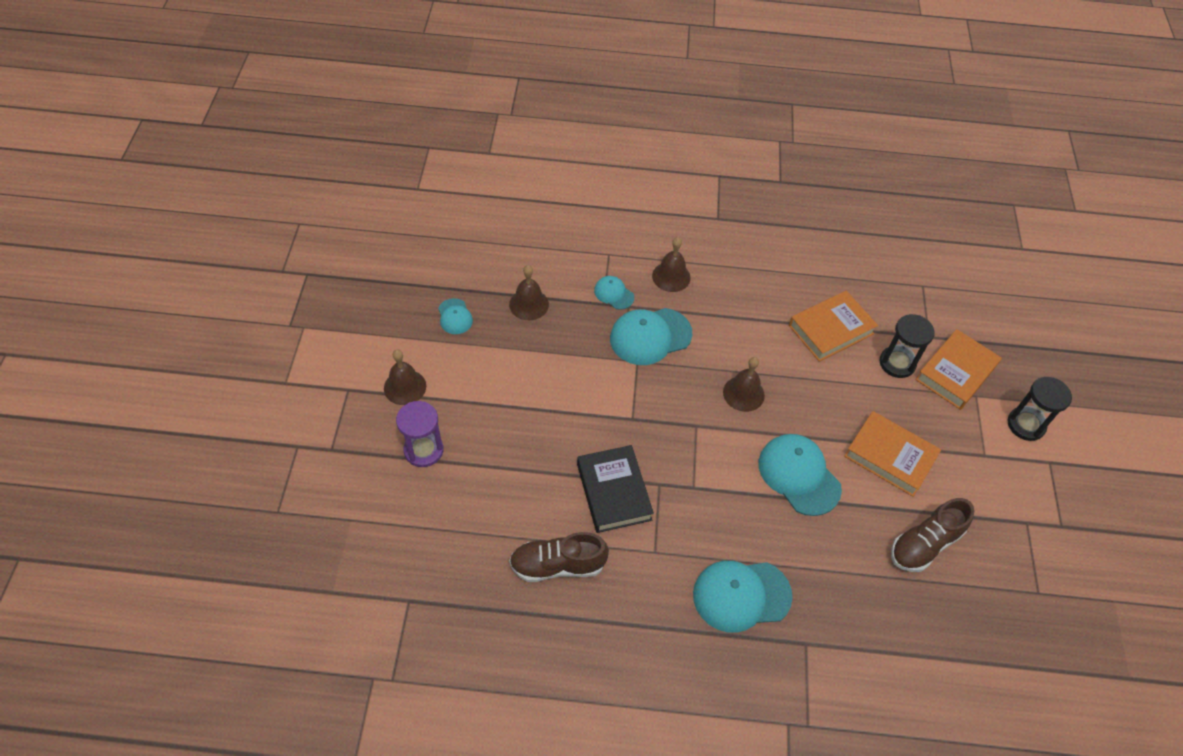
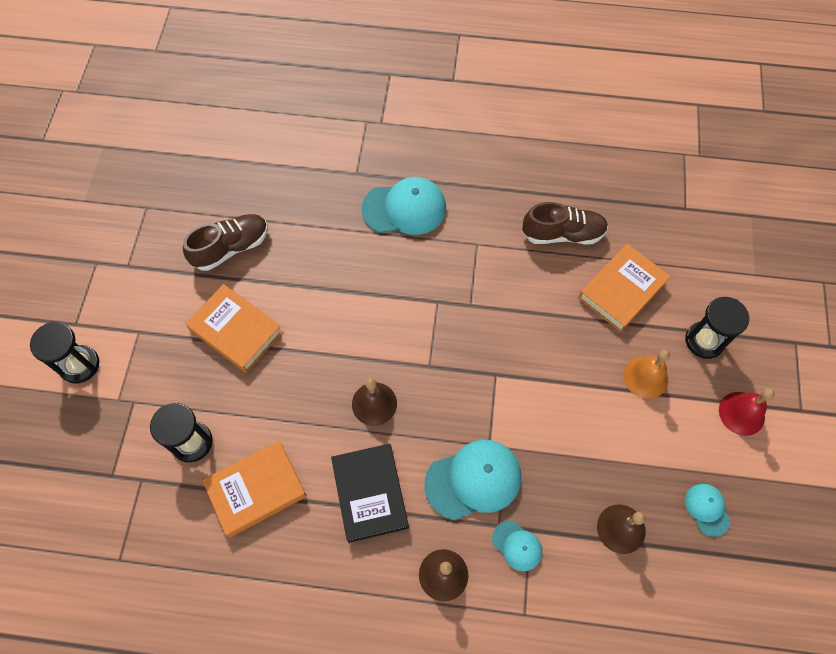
camera: 175 degrees left, 10 degrees up
brown bell [384,350,426,405] -> red bell [719,388,775,436]
purple hourglass [396,401,443,467] -> black hourglass [685,297,749,359]
black book [577,445,654,533] -> black book moved to [331,444,409,543]
turquoise cap [759,434,842,516] -> none
orange book [915,329,1002,410] -> orange book moved to [578,244,671,332]
none -> orange bell [623,350,670,399]

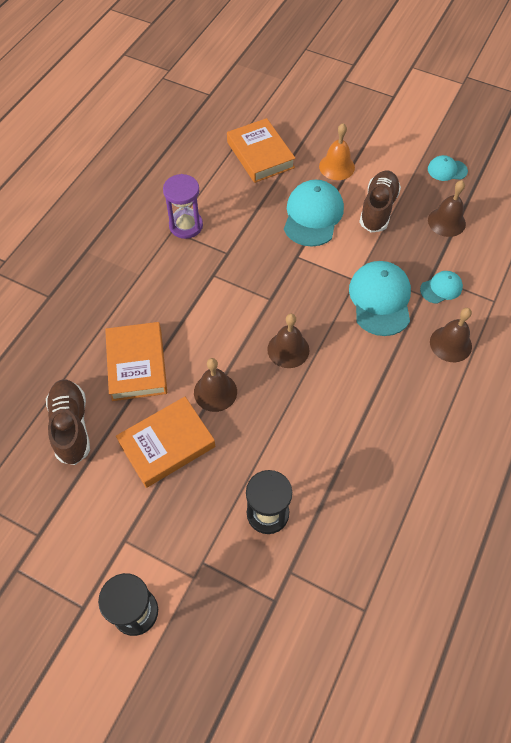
camera: 70 degrees left, 5 degrees down
orange book [202,441,307,537] -> orange book moved to [105,322,167,401]
black book [331,444,409,543] -> none
turquoise cap [362,177,446,235] -> turquoise cap moved to [284,180,344,246]
brown shoe [522,202,608,244] -> brown shoe moved to [359,170,401,233]
black hourglass [685,297,749,359] -> none
red bell [719,388,775,436] -> none
none -> purple hourglass [163,174,203,239]
none -> brown bell [194,358,237,412]

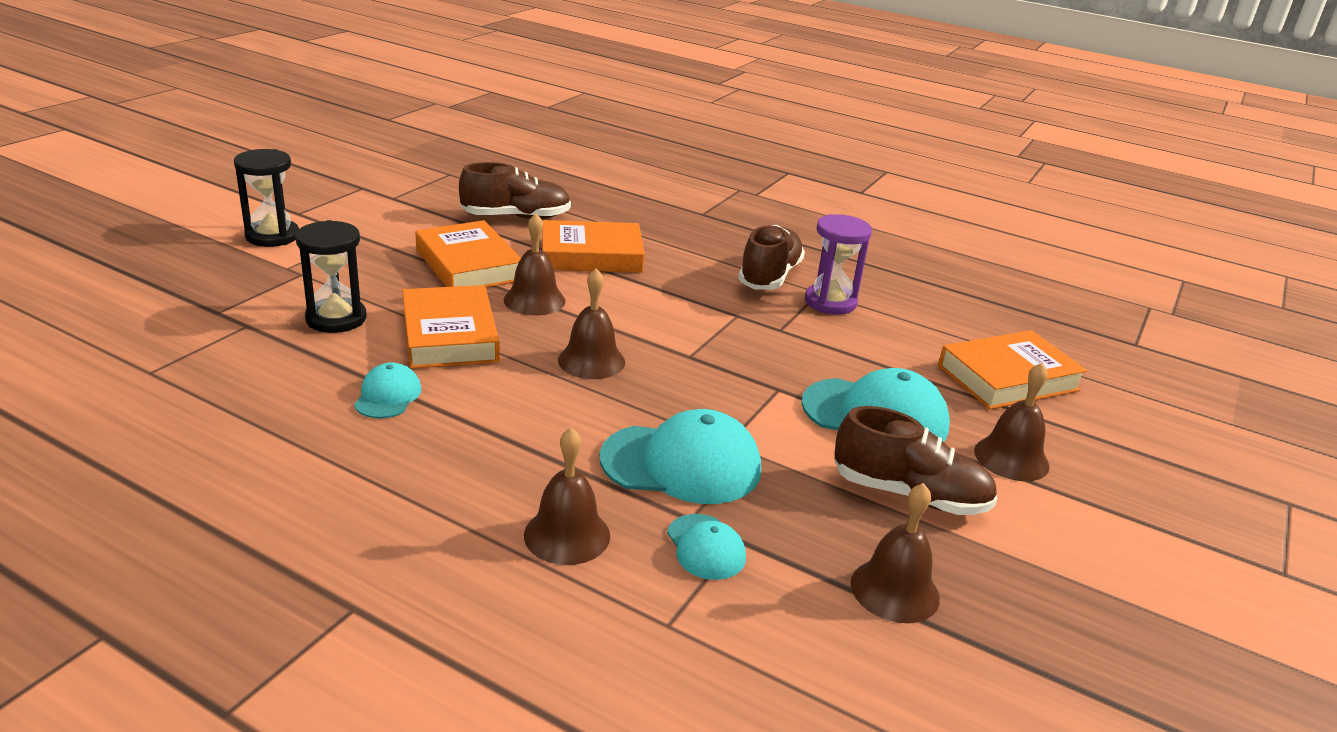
camera: 90 degrees right, 30 degrees down
orange bell [319,123,355,180] -> brown bell [974,363,1050,481]
turquoise cap [428,155,468,181] -> turquoise cap moved to [354,362,421,419]
none -> orange book [402,285,500,369]
none -> brown shoe [738,225,805,290]

